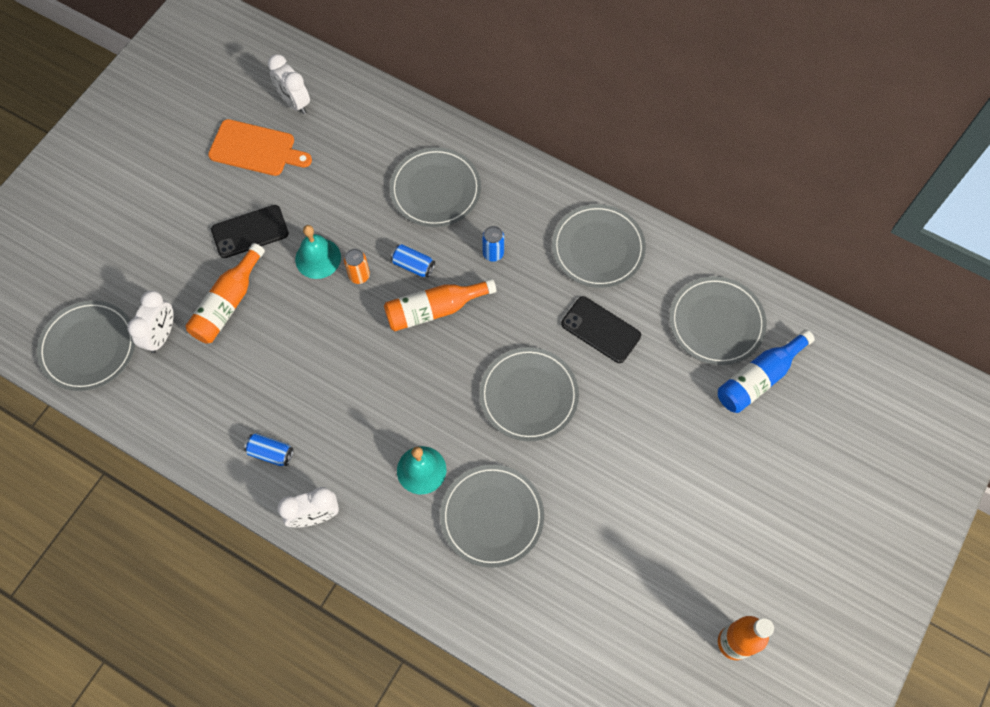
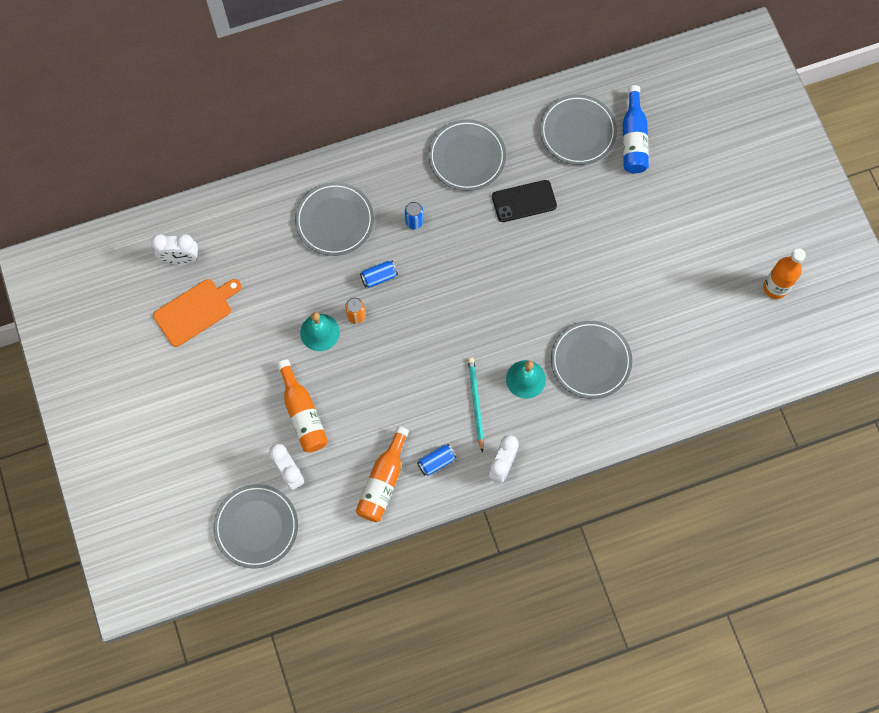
camera: 50 degrees left, 5 degrees up
black phone [211,205,289,258] -> none
orange bottle [384,278,496,331] -> orange bottle moved to [356,426,409,522]
grey plate [479,347,579,441] -> none
none -> turquoise pencil [468,358,484,453]

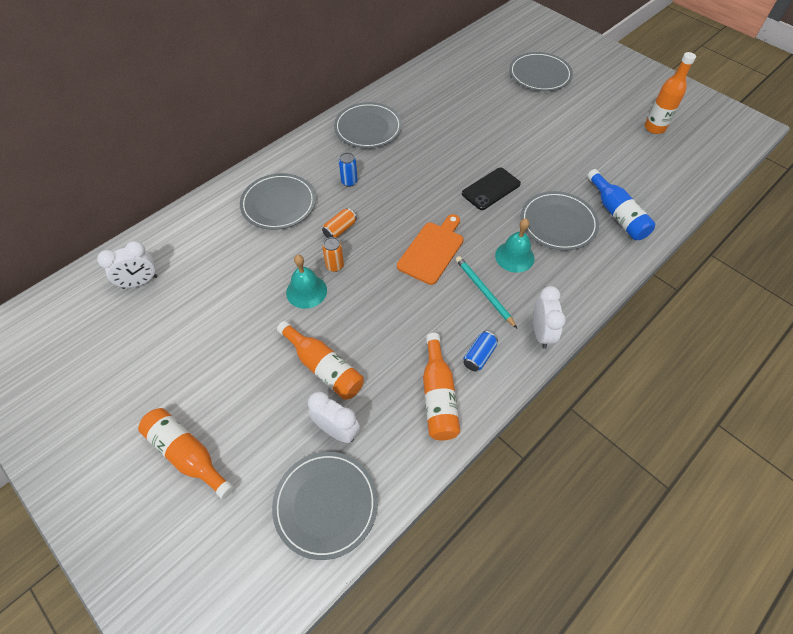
camera: 25 degrees left, 15 degrees down
orange cutting board [153,279,242,347] -> orange cutting board moved to [397,214,464,285]
blue can [360,261,398,288] -> orange can [322,208,357,238]
black phone [492,180,557,222] -> black phone moved to [462,168,521,210]
grey plate [540,94,617,165] -> grey plate moved to [509,52,573,91]
blue bottle [623,85,649,173] -> blue bottle moved to [587,169,655,240]
none -> orange bottle [138,408,234,499]

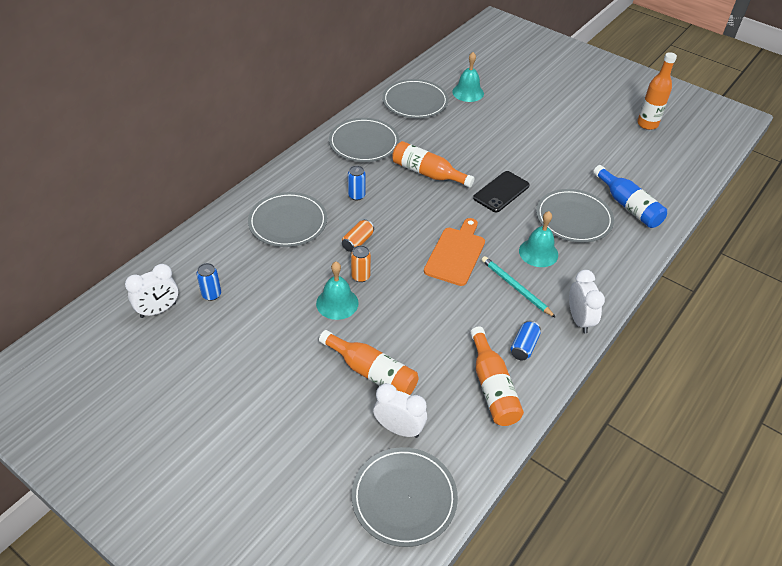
camera: 10 degrees left, 10 degrees down
orange bottle [138,408,234,499] -> orange bottle moved to [392,141,475,188]
grey plate [509,52,573,91] -> grey plate moved to [382,79,449,118]
none -> blue can [197,263,221,301]
none -> turquoise bell [452,52,484,102]

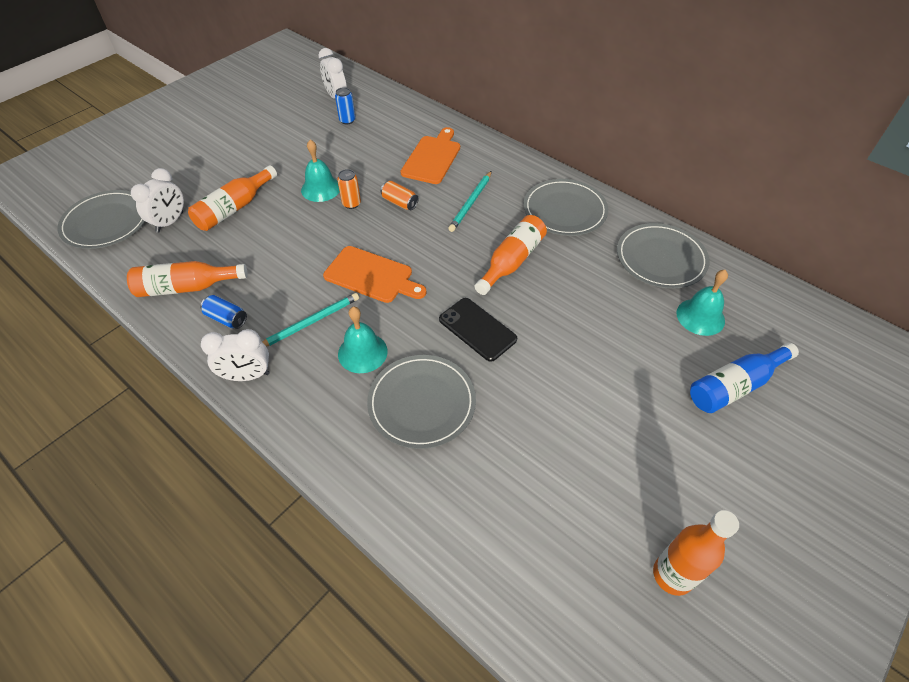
camera: 95 degrees right, 5 degrees up
grey plate [248,192,327,247] -> orange cutting board [400,127,460,184]
blue can [348,166,366,200] -> turquoise pencil [448,171,492,232]
blue bottle [593,165,667,228] -> blue bottle moved to [690,343,799,413]

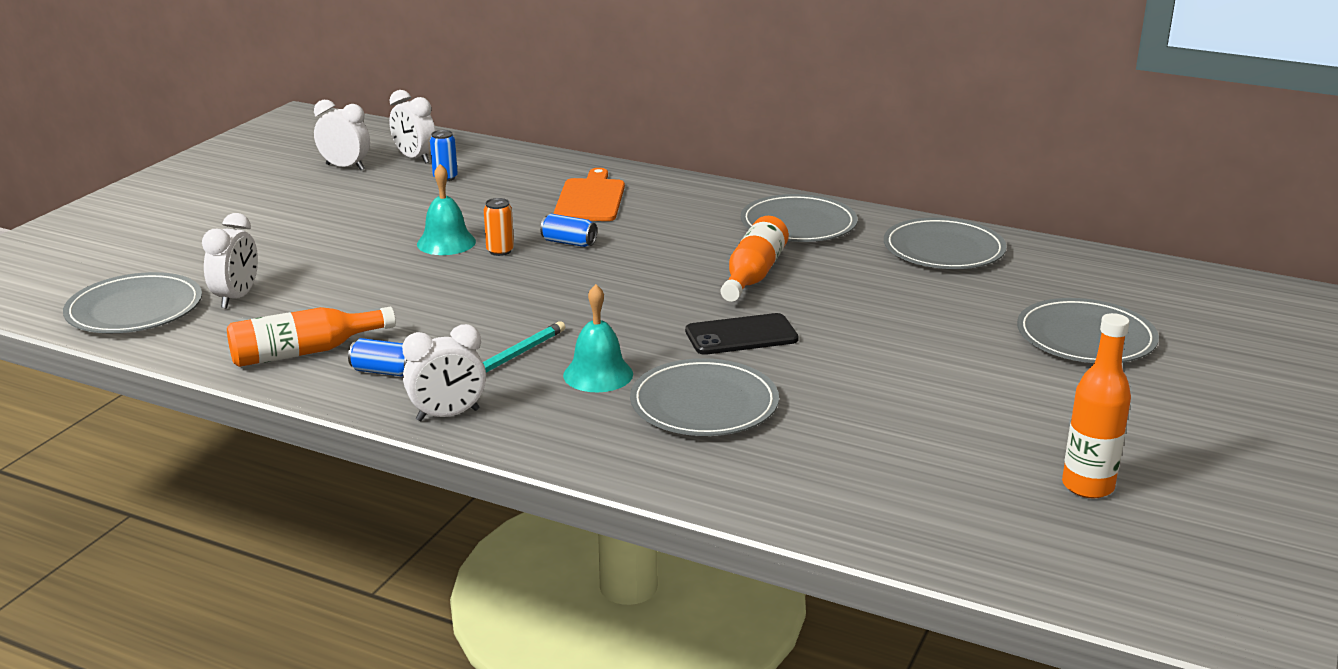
camera: 15 degrees left, 25 degrees down
orange bottle [188,165,277,231] -> none
orange cutting board [323,246,427,303] -> none
orange can [381,181,419,210] -> blue can [540,214,597,247]
black phone [439,298,517,362] -> black phone turned 45 degrees counterclockwise [685,313,799,355]
turquoise pencil [448,171,492,232] -> none
turquoise bell [676,270,728,336] -> none
blue bottle [690,343,799,413] -> grey plate [1017,298,1159,363]
none -> white clock [314,100,370,170]

